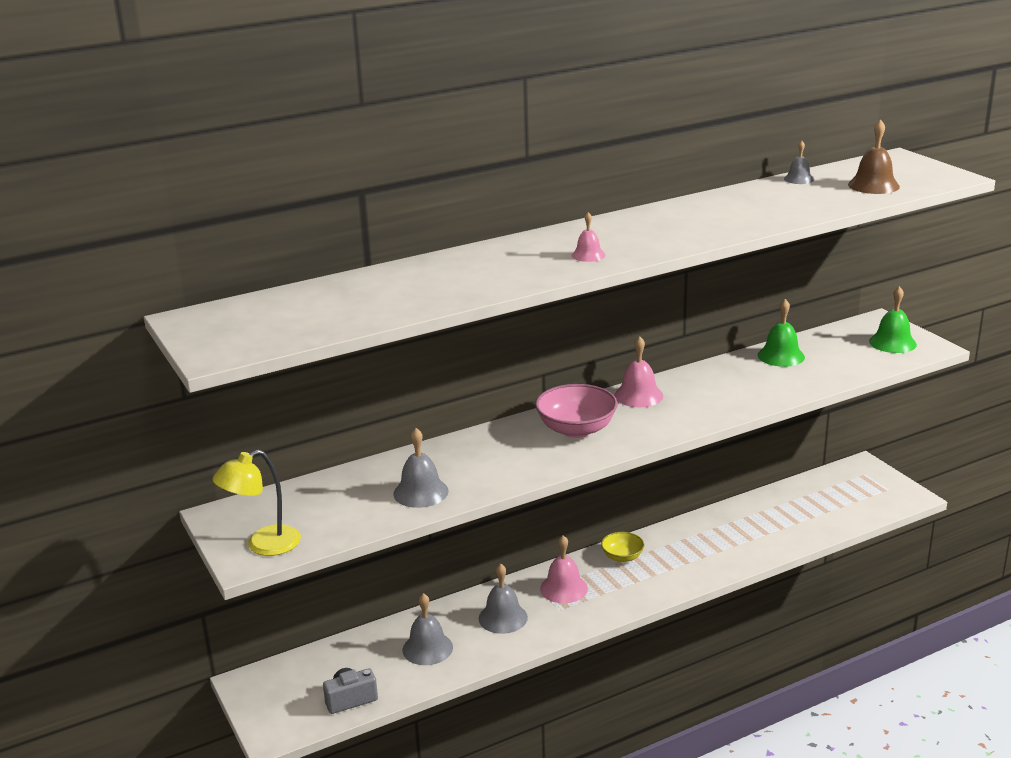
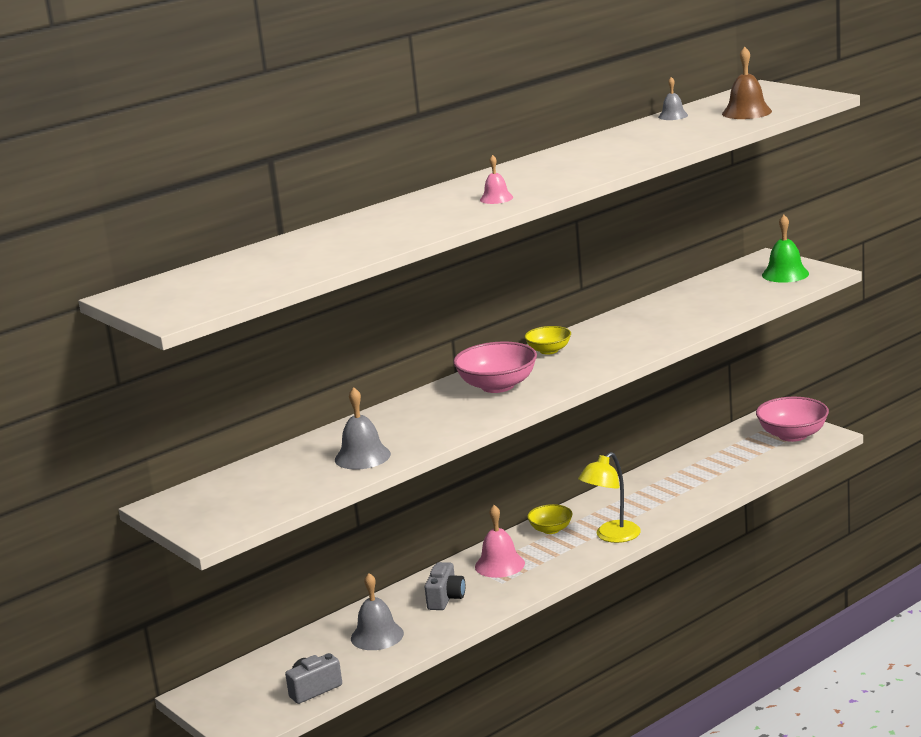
camera: 10 degrees left, 5 degrees down
yellow lamp [213,450,301,556] -> yellow lamp moved to [578,452,641,543]
grey bell [479,564,528,634] -> grey camera [425,562,465,610]
pink bell [614,336,663,407] -> yellow bowl [524,326,571,355]
green bell [758,299,805,367] -> none
none -> pink bowl [756,397,829,442]

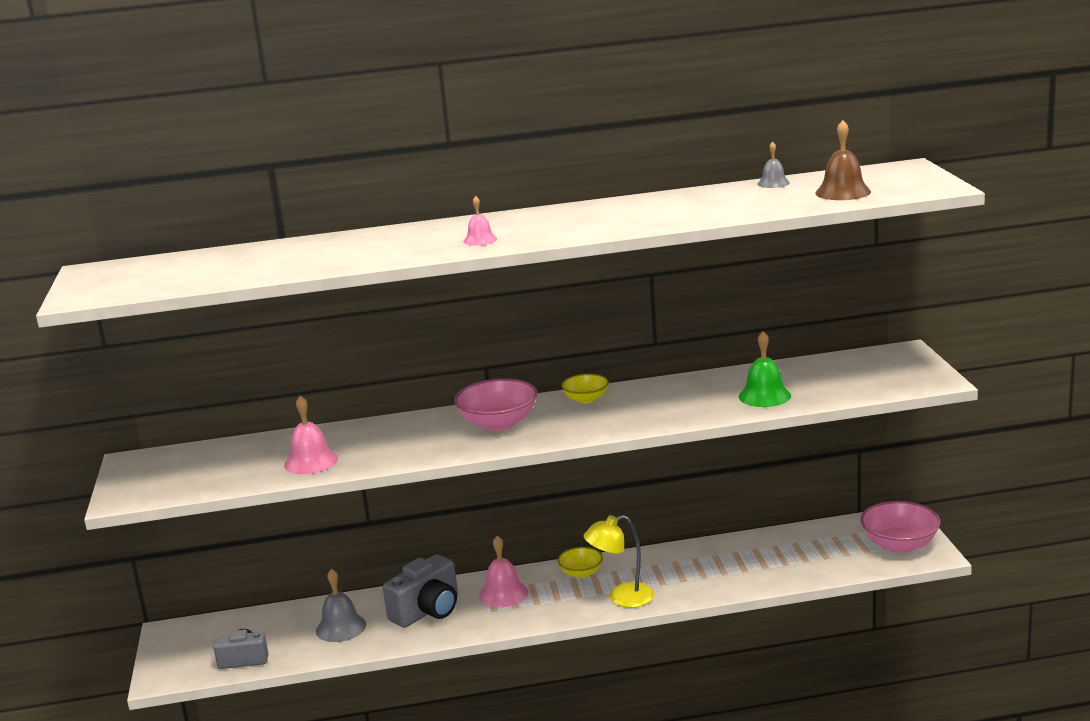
camera: 30 degrees right, 0 degrees up
grey bell [335,387,391,470] -> pink bell [284,395,338,474]
grey camera [425,562,465,610] -> grey camera [383,554,458,628], size x1.58
green bell [762,215,809,283] -> green bell moved to [739,331,791,407]

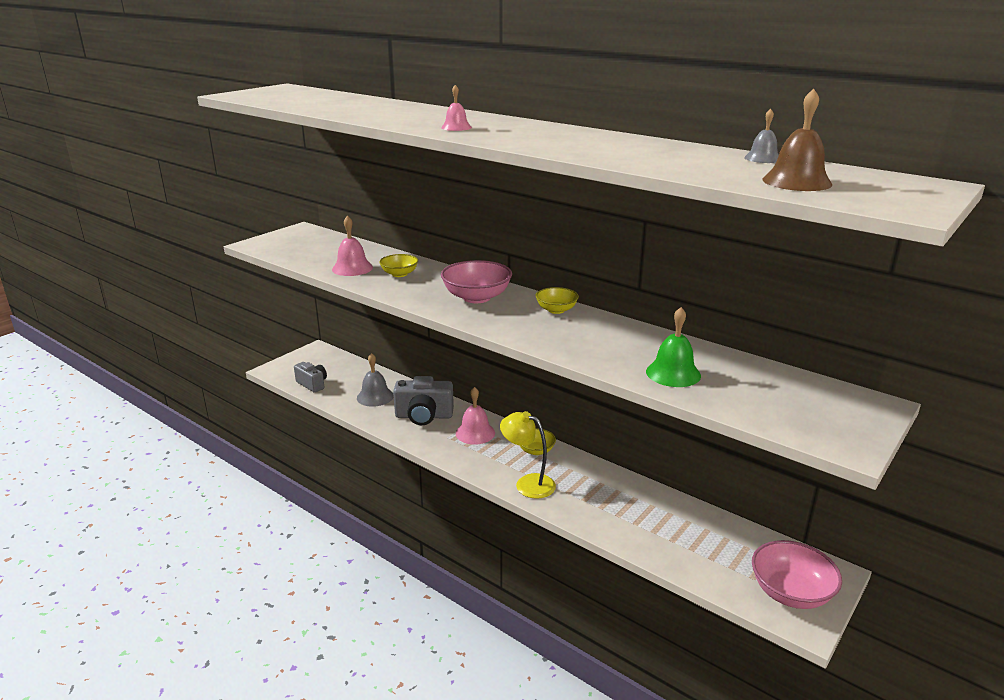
camera: 45 degrees right, 5 degrees up
none -> yellow bowl [379,254,418,277]

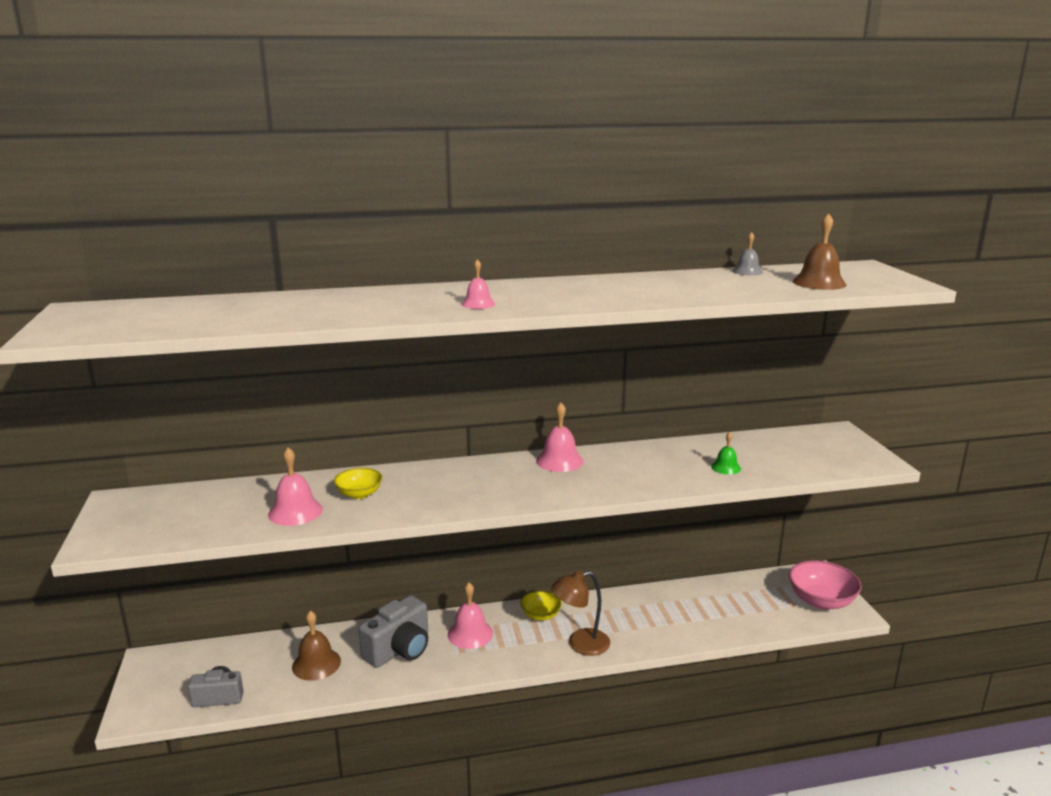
camera: 50 degrees left, 5 degrees down
grey bell [357,353,394,407] -> brown bell [292,611,341,681]
pink bowl [441,260,512,303] -> none
yellow lamp [500,411,556,499] -> brown lamp [551,571,610,656]
yellow bowl [536,287,579,314] -> pink bell [536,402,584,472]
green bell [646,307,701,387] -> green bell [711,432,741,474], size x0.61

